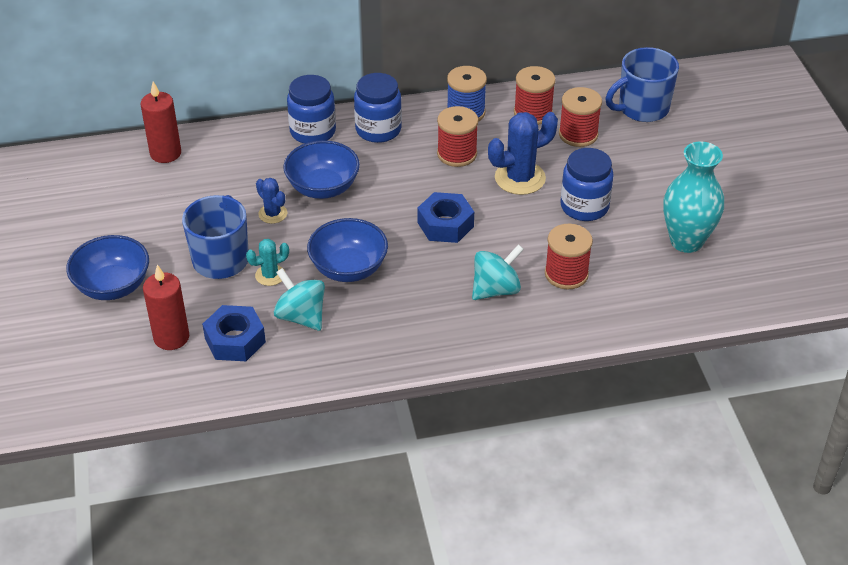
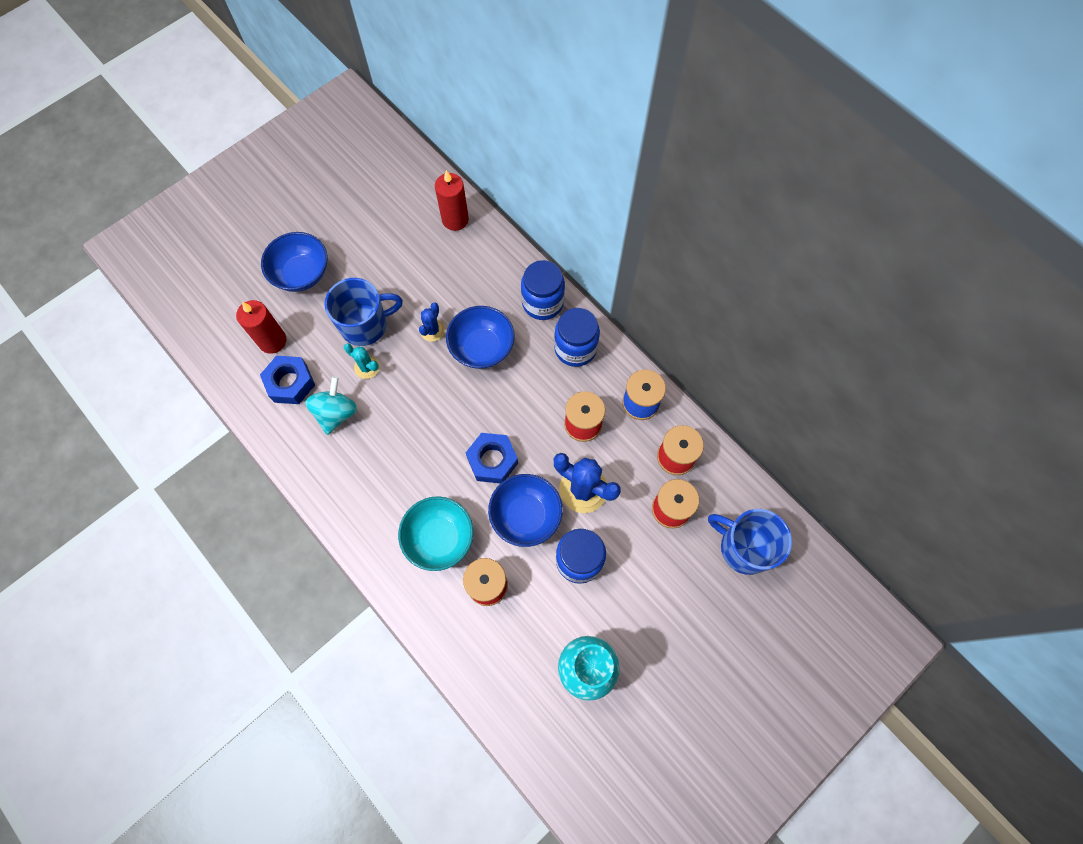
camera: 60 degrees right, 25 degrees up
blue bowl [307,218,388,282] -> blue bowl moved to [488,474,563,547]
turquoise spinning top [472,244,524,300] -> turquoise bowl [398,496,473,571]

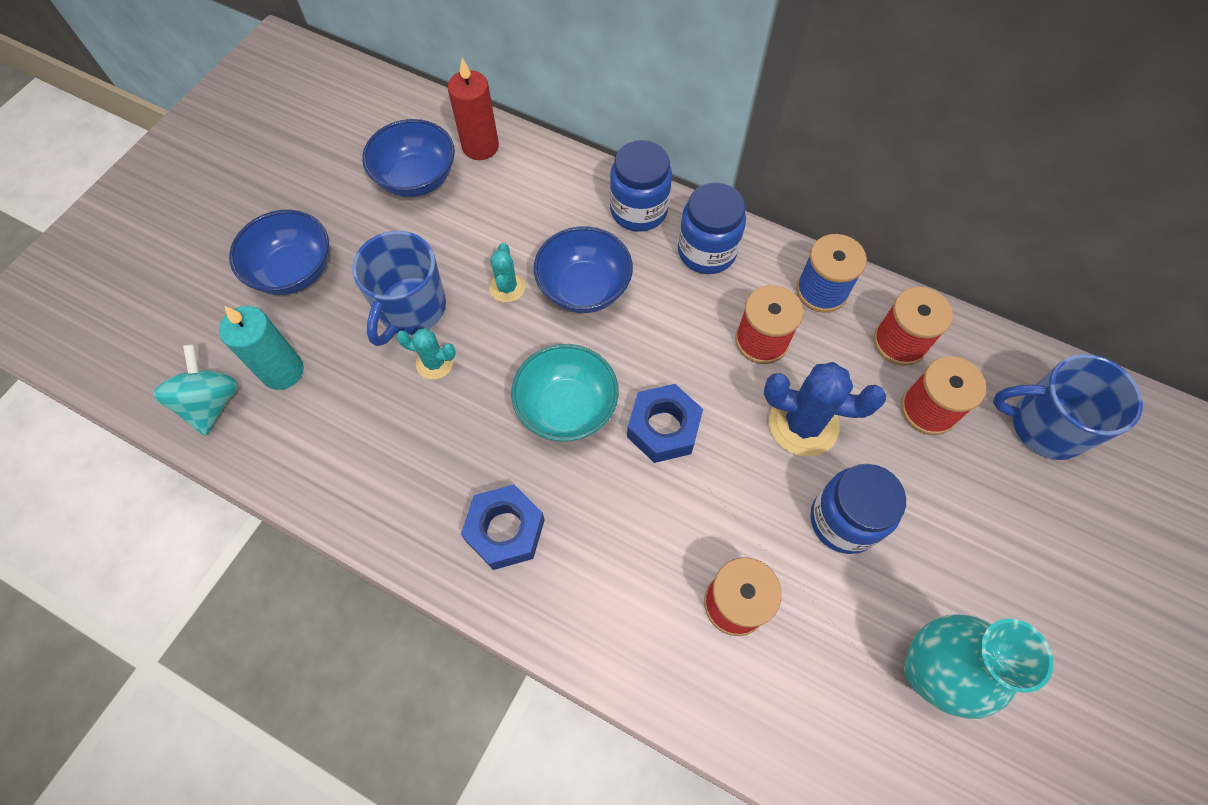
camera: 20 degrees left, 5 degrees down
red candle [236,300,287,354] -> turquoise candle [219,306,304,390]
blue nut [260,356,315,404] -> blue nut moved to [461,485,545,570]
turquoise spinning top [305,376,357,435] -> turquoise spinning top moved to [153,344,238,436]
blue mug [324,278,403,346] -> blue mug turned 150 degrees clockwise [352,231,446,346]
turquoise bowl [398,496,473,571] -> turquoise bowl moved to [511,344,619,442]
blue cactus [419,302,445,342] -> turquoise cactus [489,243,525,303]
blue bowl [488,474,563,547] -> blue bowl moved to [362,119,455,197]

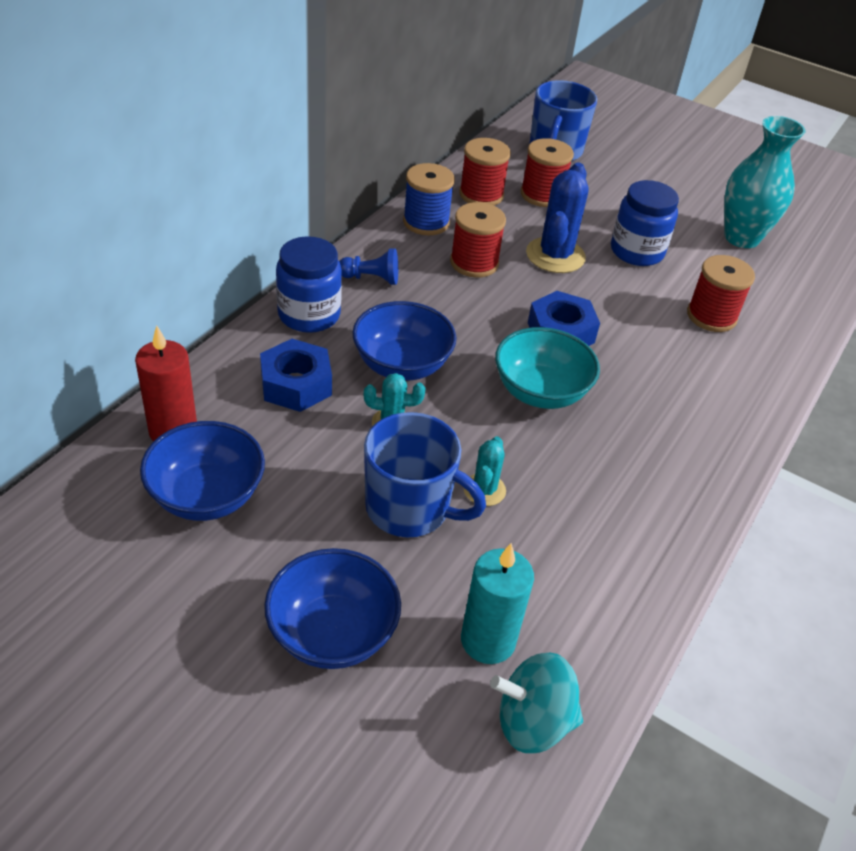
camera: 90 degrees left, 20 degrees down
blue nut [461,485,545,570] -> blue nut moved to [260,339,332,412]
blue jar [678,183,746,274] -> blue pawn [339,248,398,285]

